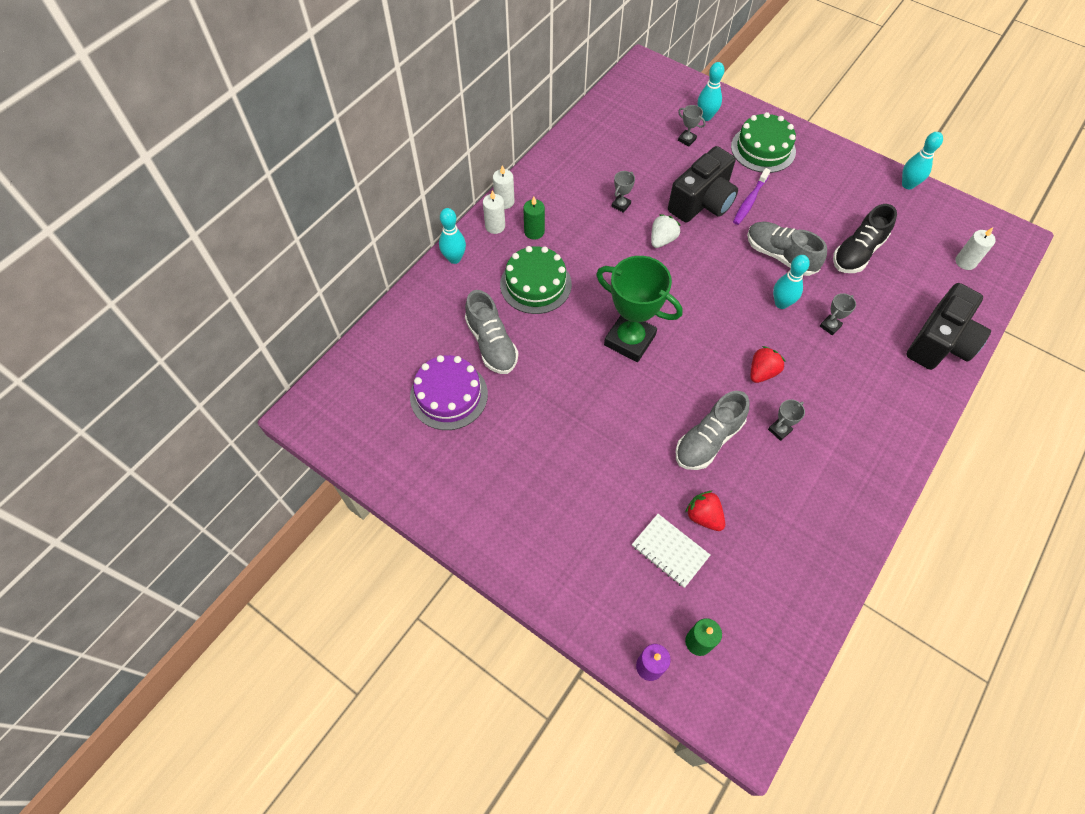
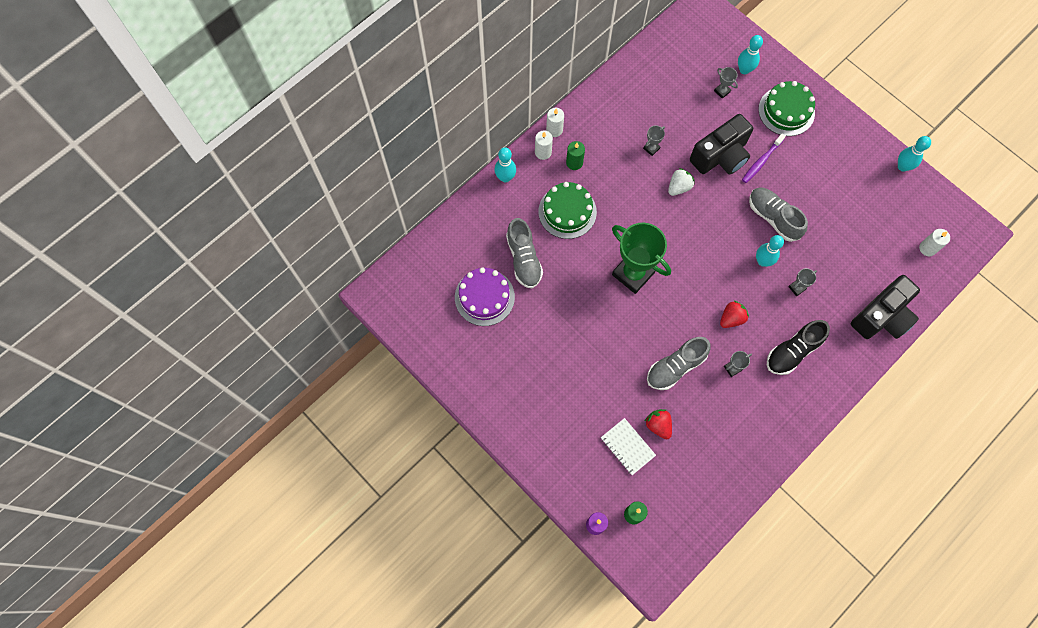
camera: 10 degrees right, 10 degrees up
black shoe [833,204,897,273] -> black shoe moved to [767,320,830,375]

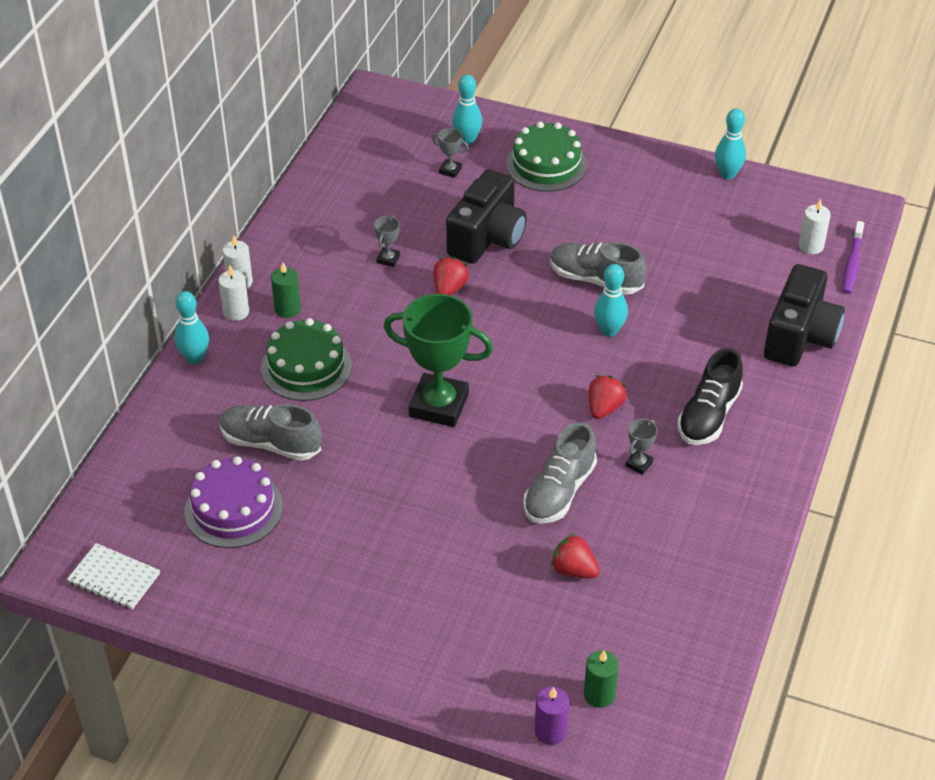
camera: 25 degrees left, 25 degrees down
grey shoe [506,218,543,288] -> grey shoe turned 150 degrees clockwise [219,404,322,461]
white notebook [601,418,656,475] -> white notebook moved to [67,543,160,610]
white strawberry [668,168,695,196] -> red strawberry [433,257,469,295]
purple toothbrush [742,134,786,183] -> purple toothbrush moved to [843,221,864,294]
grey trophy [788,268,817,296] -> none

